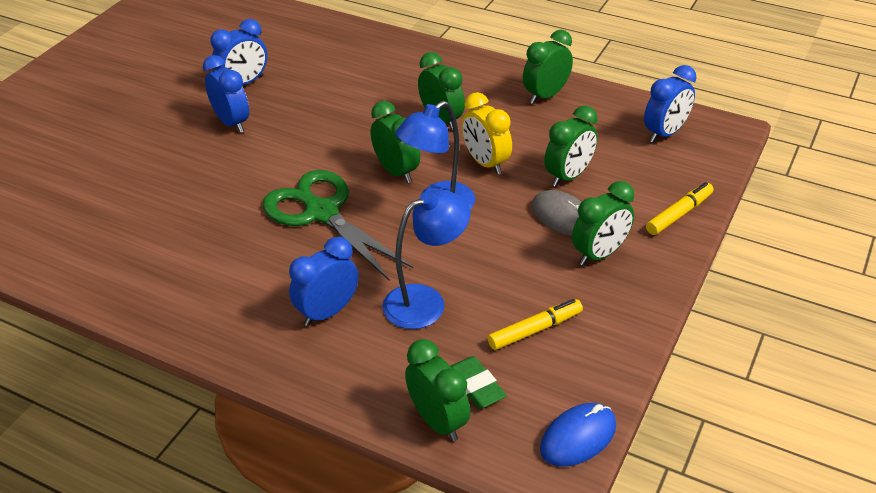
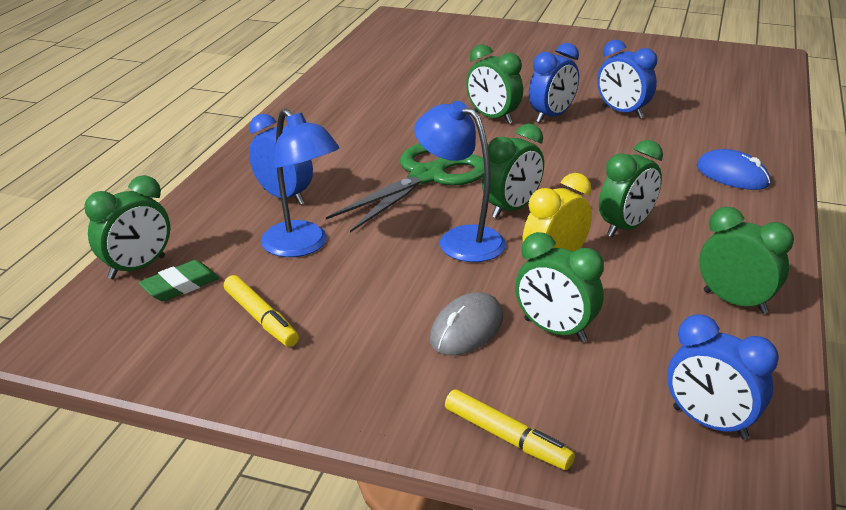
camera: 80 degrees right, 10 degrees down
blue mouse [540,403,616,466] -> blue mouse moved to [697,149,771,190]
green clock [572,181,634,266] -> green clock moved to [466,44,523,124]

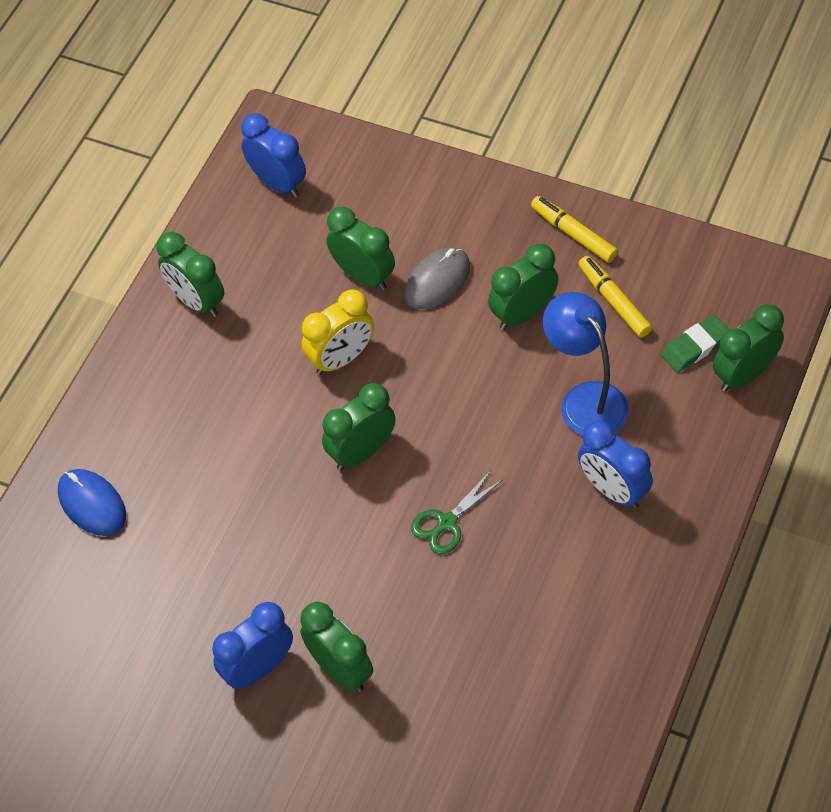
camera: 170 degrees left, 25 degrees up
green scissors [326,143,484,233] -> green scissors [411,472,502,554], size x0.48
blue lamp [414,101,506,262] -> none
yellow marker [445,390,575,470] -> yellow marker moved to [531,196,618,263]
blue clock [597,40,657,119] -> none
green clock [599,140,663,237] -> green clock moved to [488,244,558,330]

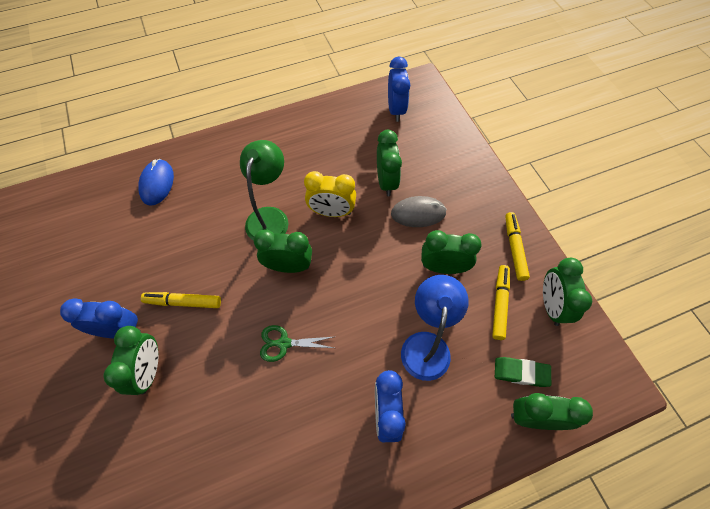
camera: 40 degrees right, 5 degrees up
green clock [157,232,224,317] -> green clock moved to [543,258,592,326]
none -> yellow marker [141,292,221,308]
none -> green lamp [240,140,288,241]

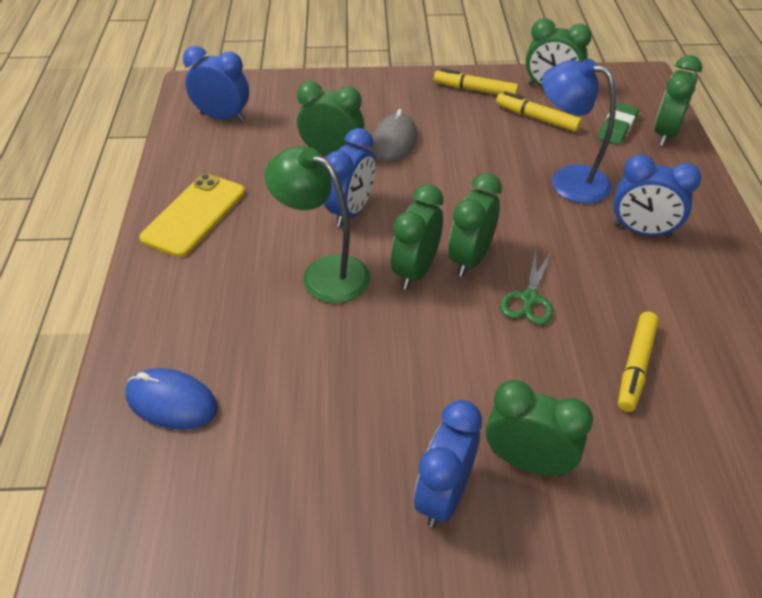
camera: 70 degrees left, 15 degrees down
yellow marker [141,292,221,308] -> yellow marker moved to [618,312,659,412]
yellow clock [304,171,356,217] -> blue clock [324,128,376,227]
green clock [421,230,482,274] -> green clock moved to [449,173,502,277]
none -> yellow phone [139,174,245,257]

